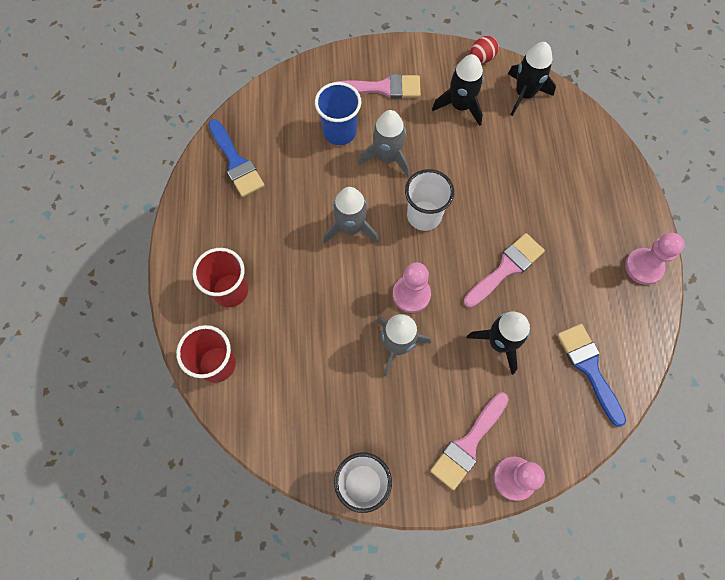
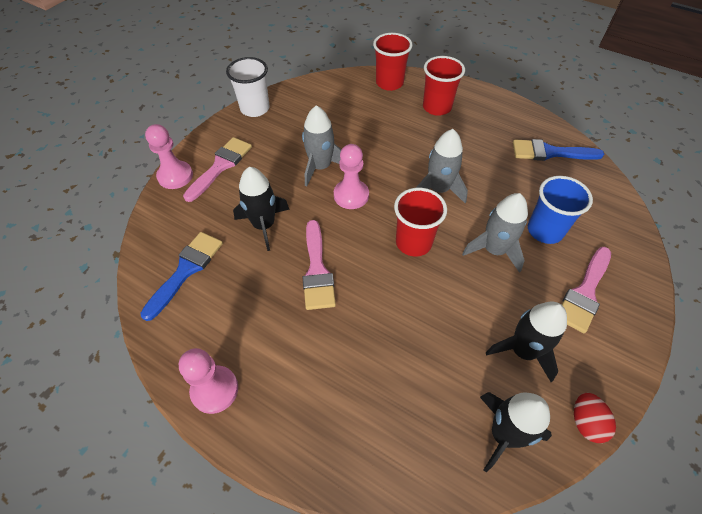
camera: 125 degrees right, 15 degrees down
white cup [405,169,454,231] -> red cup [394,188,447,256]
pink brush [430,392,509,490] -> pink brush turned 45 degrees clockwise [183,137,252,202]
blue brush [557,324,626,427] -> blue brush turned 75 degrees counterclockwise [140,232,223,321]

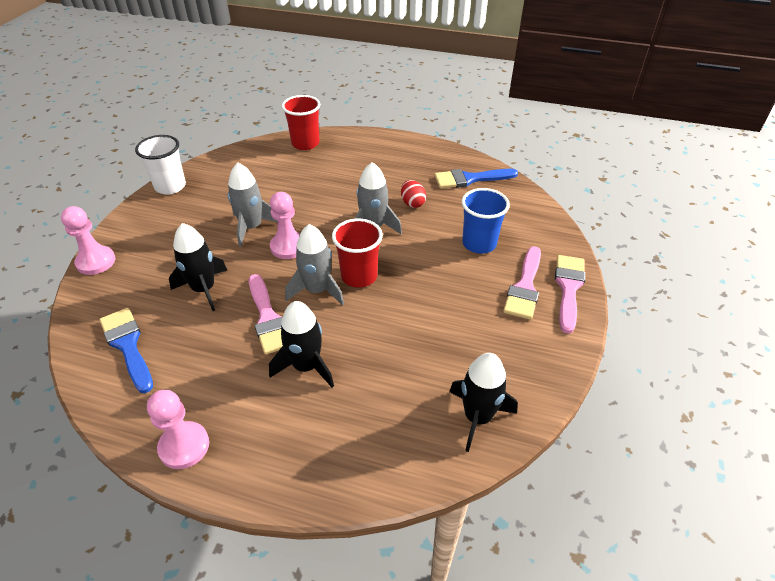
camera: 15 degrees left, 10 degrees down
blue brush [140,232,223,321] -> blue brush turned 45 degrees counterclockwise [99,308,153,393]
pink brush [183,137,252,202] -> pink brush moved to [555,255,585,334]
red cup [423,56,465,116] -> none
grey rocket [462,193,528,273] -> grey rocket moved to [285,224,344,306]
black rocket [486,302,567,382] -> black rocket moved to [269,301,334,387]
red egg [574,393,616,443] -> red egg moved to [401,180,426,208]

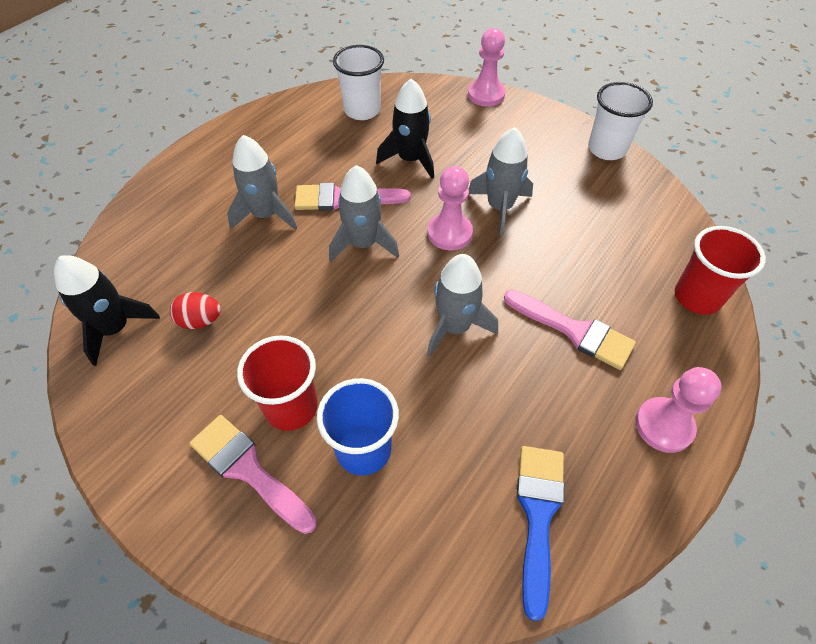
camera: 110 degrees right, 10 degrees up
blue brush [99,308,153,393] -> white cup [333,45,384,120]
pink pawn [147,390,209,469] -> pink pawn moved to [635,367,722,453]
black rocket [269,301,334,387] -> grey rocket [227,135,297,230]
red cup [332,219,383,288] -> red cup moved to [237,335,318,431]
red egg [401,180,426,208] -> red egg moved to [170,292,221,329]
pink brush [555,255,585,334] -> pink brush moved to [504,290,636,370]

